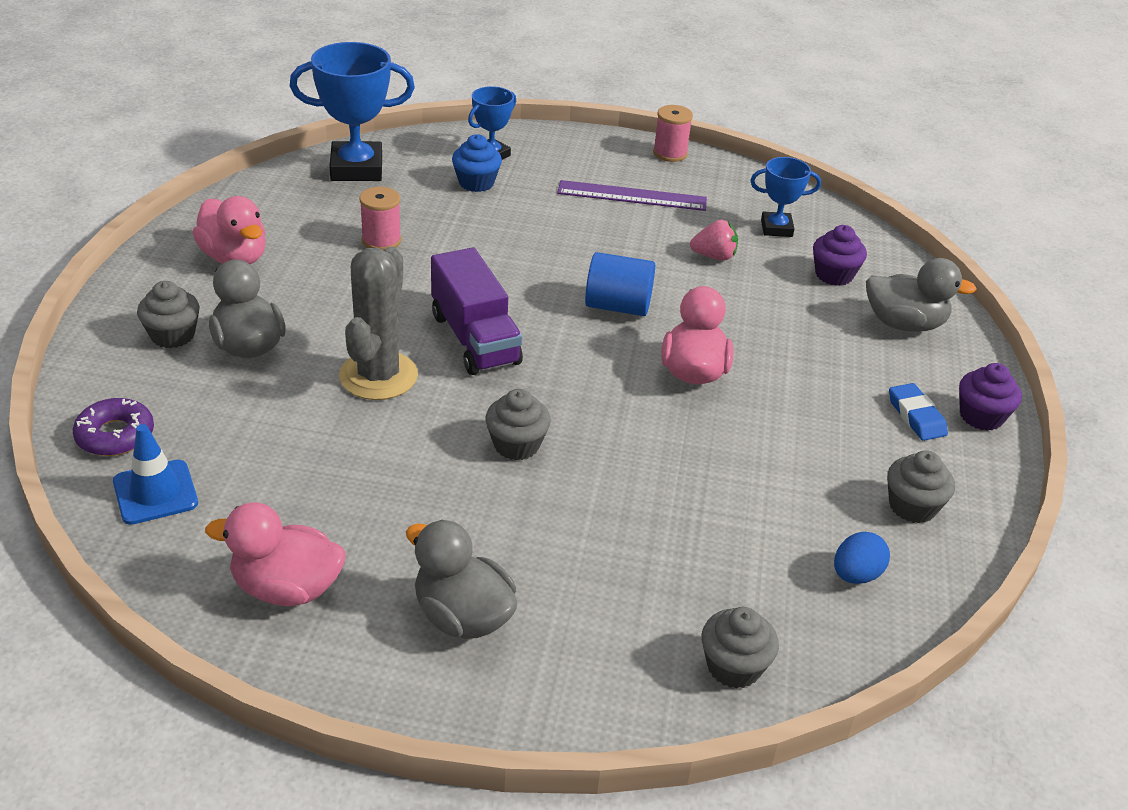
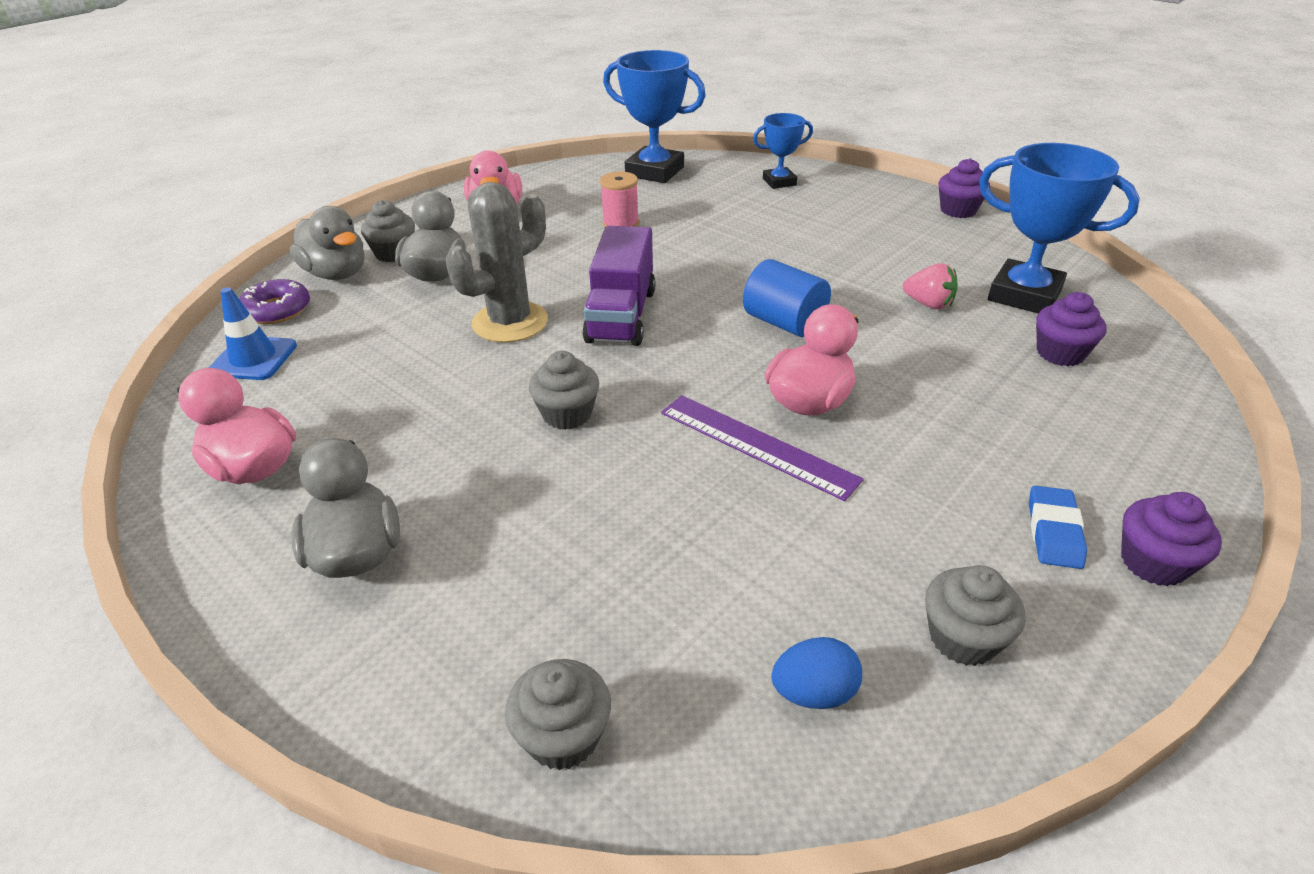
camera: 35 degrees right, 0 degrees up
blue cupcake [452,134,502,192] -> none
purple ruler [557,180,707,211] -> purple ruler moved to [661,395,864,501]
pink spool [653,105,693,162] -> purple cupcake [939,158,990,218]
blue trophy [750,157,821,237] -> blue trophy [979,143,1140,314], size x1.76
grey duck [866,258,976,332] -> grey duck moved to [290,206,364,280]

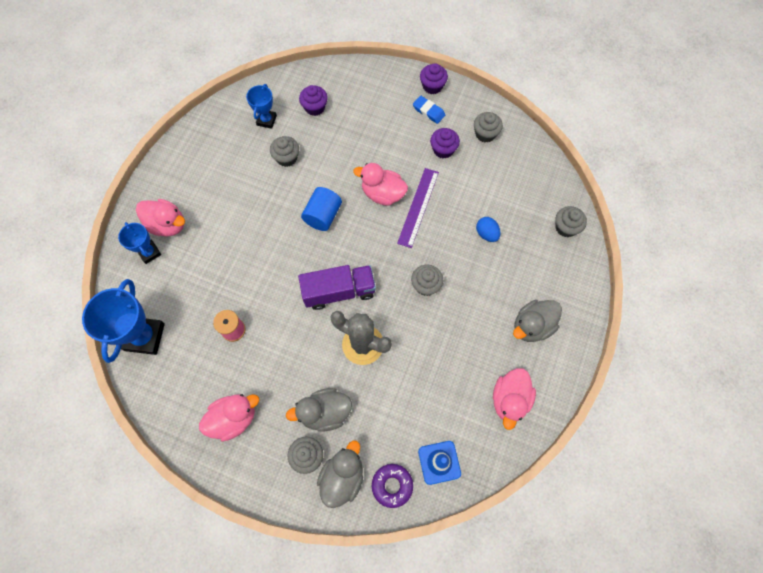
camera: 110 degrees left, 30 degrees up
blue egg [771,637,862,709] -> blue egg moved to [476,217,501,242]
pink strawberry [903,263,958,309] -> grey cupcake [270,136,299,167]
purple cupcake [939,158,990,218] -> purple cupcake moved to [430,128,460,159]
blue trophy [979,143,1140,314] -> blue trophy [246,84,277,129], size x0.57
blue eraser [1029,486,1087,569] -> blue eraser turned 45 degrees clockwise [413,96,445,124]
none -> pink duck [136,199,185,236]

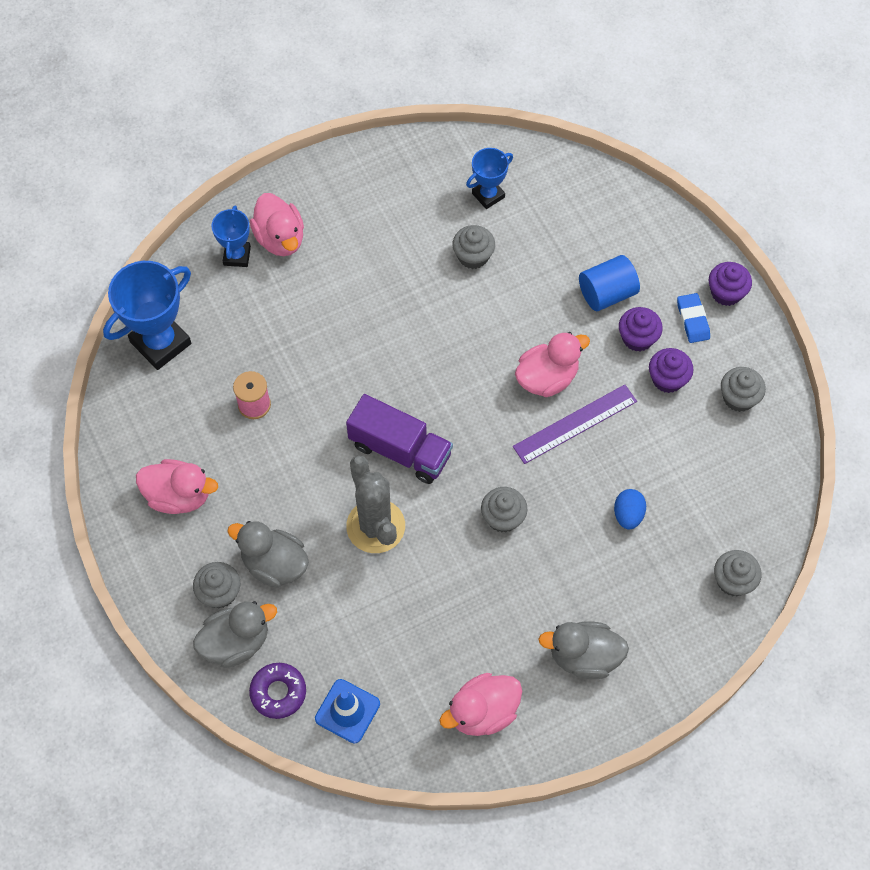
camera: 40 degrees right, 5 degrees down
purple cupcake [299,85,328,116] -> purple cupcake moved to [619,307,663,352]
blue cylinder [301,187,342,231] -> blue cylinder moved to [579,255,640,311]
pink duck [353,163,408,206] -> pink duck turned 90 degrees clockwise [515,332,590,397]

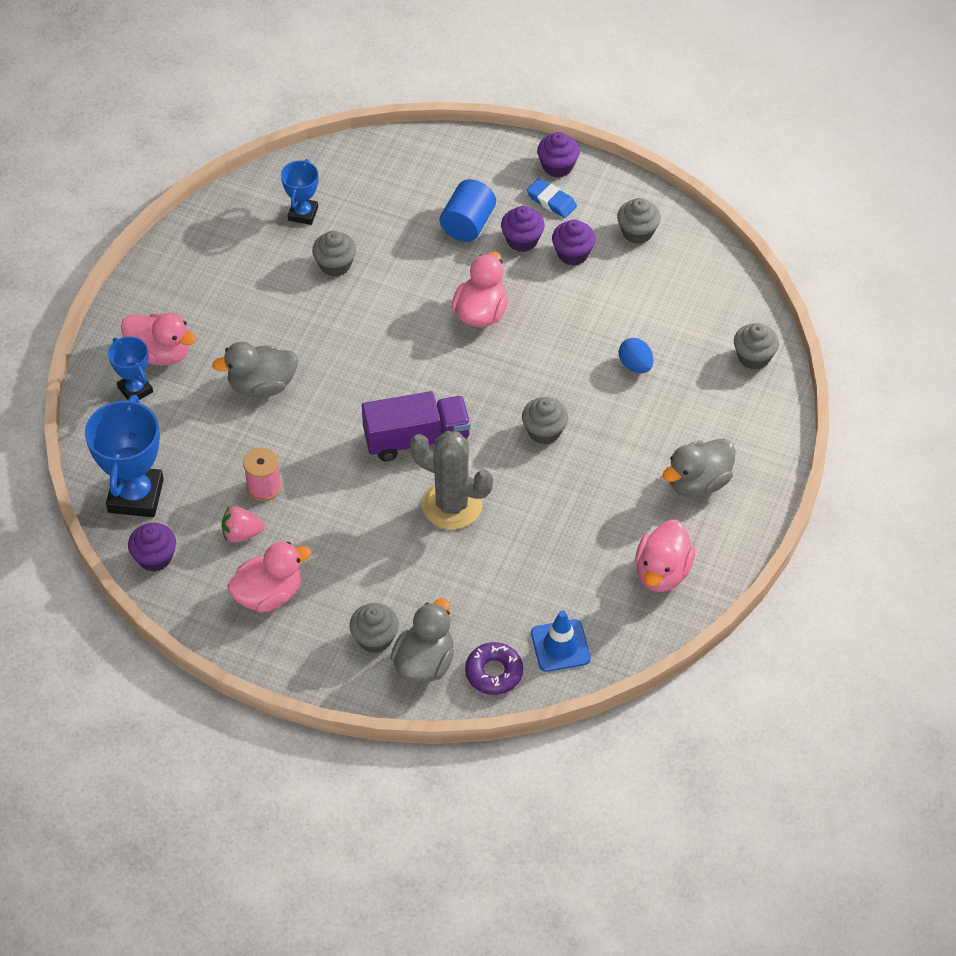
camera: 40 degrees left, 10 degrees down
grey duck [227,521,309,588] -> grey duck moved to [212,342,298,397]
purple ruler [513,384,637,464] -> none
none -> purple cupcake [128,523,176,572]
none -> pink strawberry [221,506,265,543]

